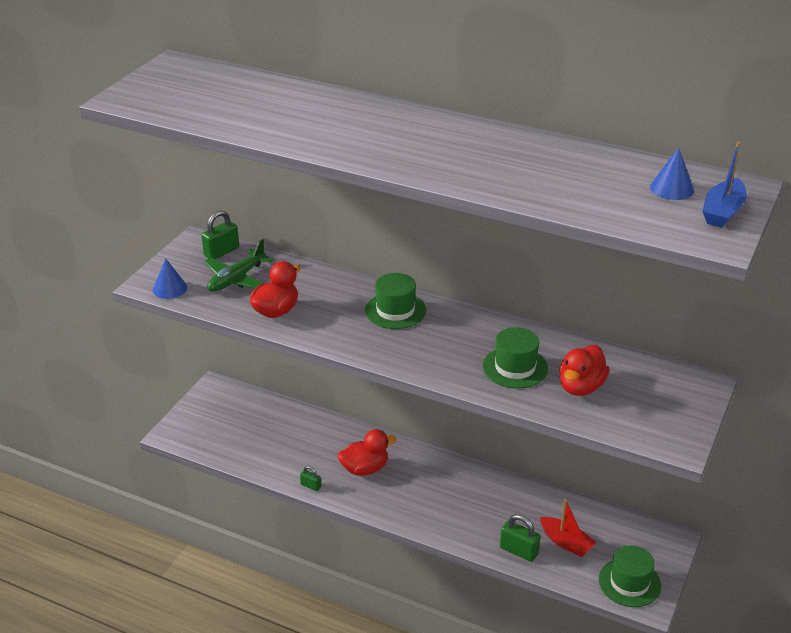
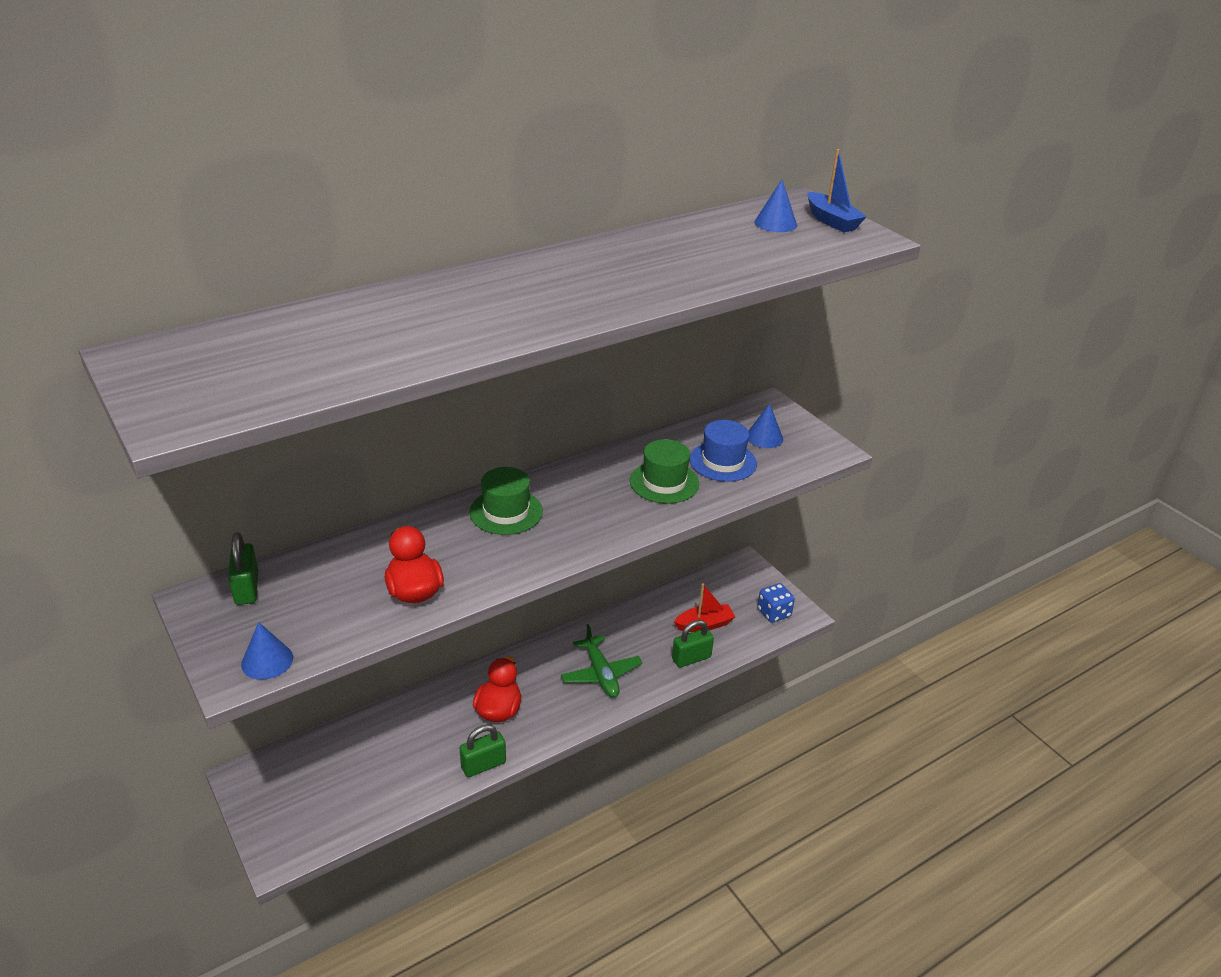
camera: 60 degrees left, 0 degrees up
green plane [204,239,273,292] -> green plane moved to [561,624,642,698]
green padlock [300,466,321,491] -> green padlock [460,724,506,777], size x1.75
red duck [559,345,609,396] -> blue hat [690,420,757,482]
green hat [599,545,661,607] -> blue dice [757,583,795,623]
none -> blue cone [748,403,783,448]

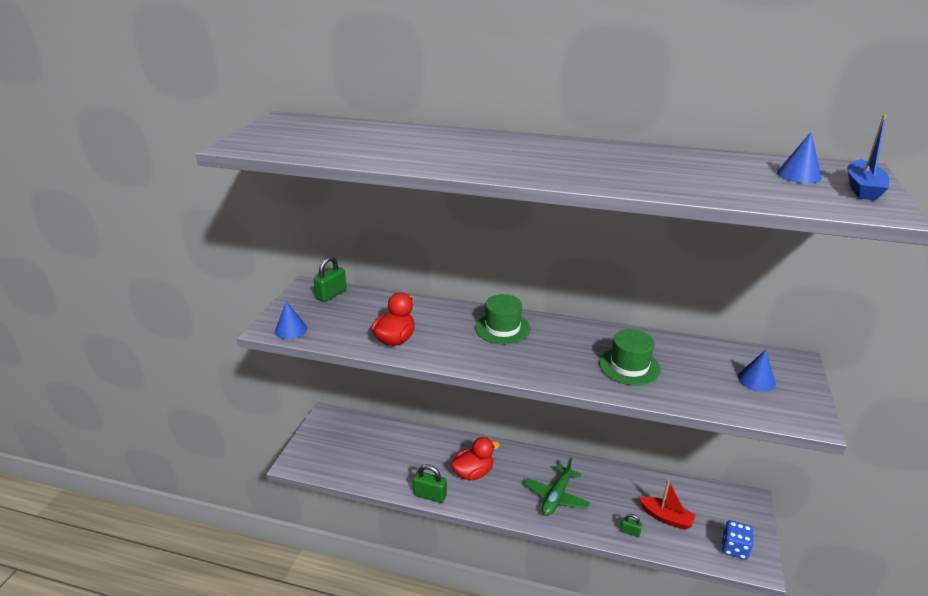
camera: 50 degrees right, 5 degrees down
green padlock [672,620,714,668] -> green padlock [620,514,642,537], size x0.57
blue hat [690,420,757,482] -> none

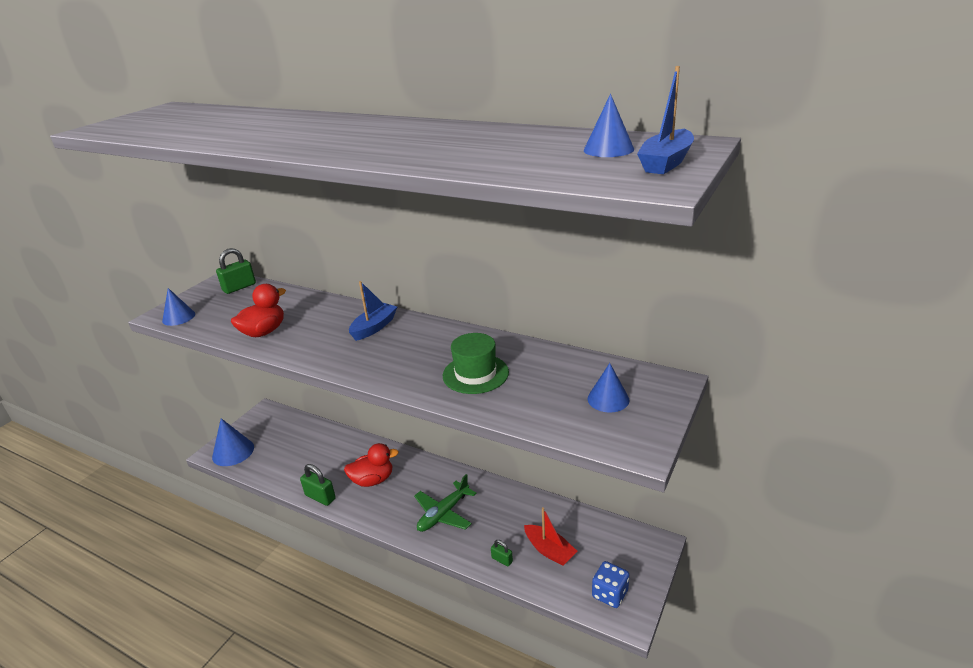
camera: 15 degrees right, 0 degrees up
green hat [475,294,531,345] -> blue boat [349,281,397,341]
none -> blue cone [212,418,254,466]

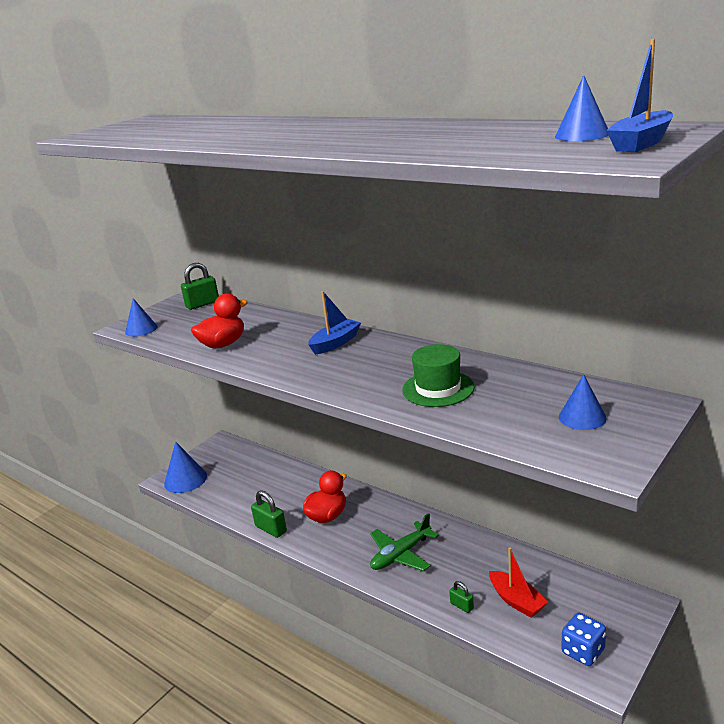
camera: 10 degrees right, 5 degrees down
red duck [344,443,399,487] -> red duck turned 45 degrees counterclockwise [303,471,347,523]

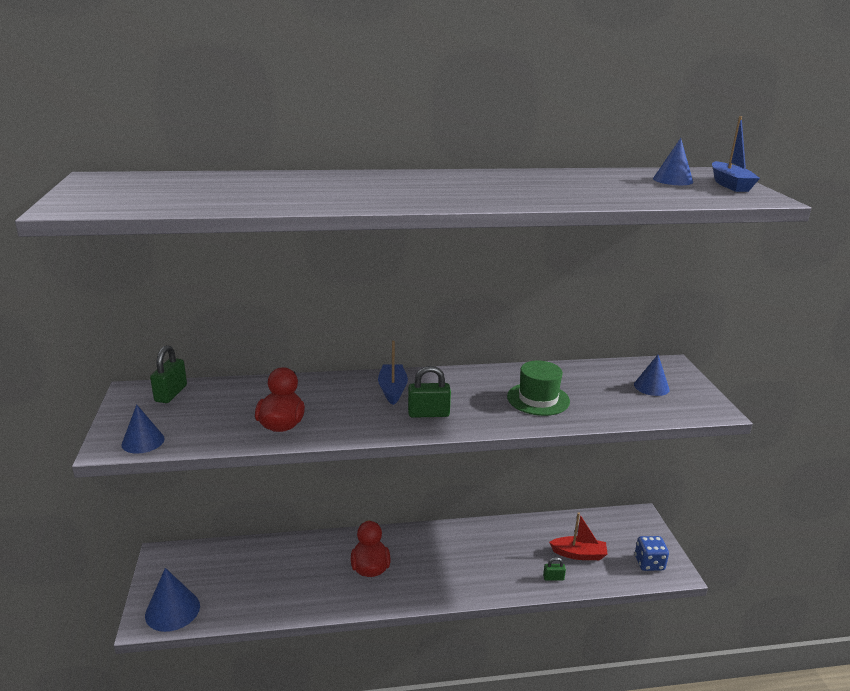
camera: 50 degrees left, 0 degrees up
green padlock [251,490,287,538] -> green padlock moved to [408,366,451,418]
green plane [370,513,439,571] -> none

